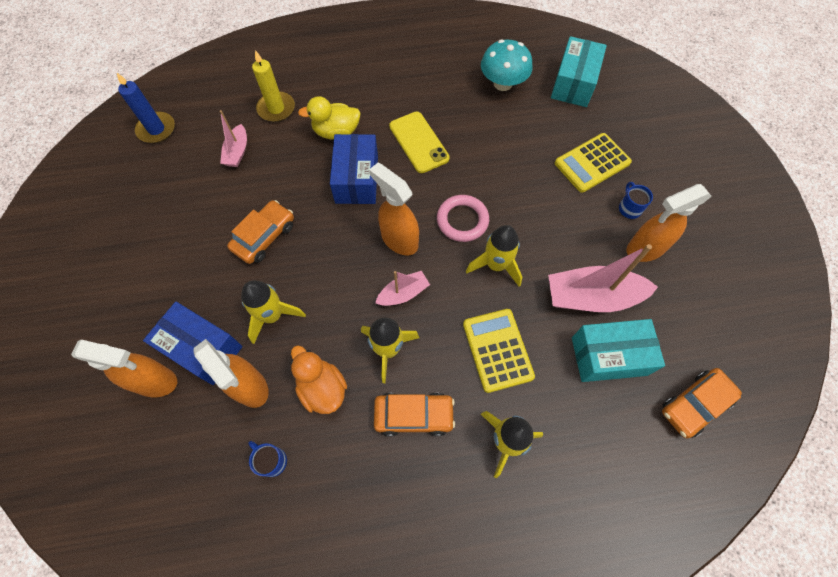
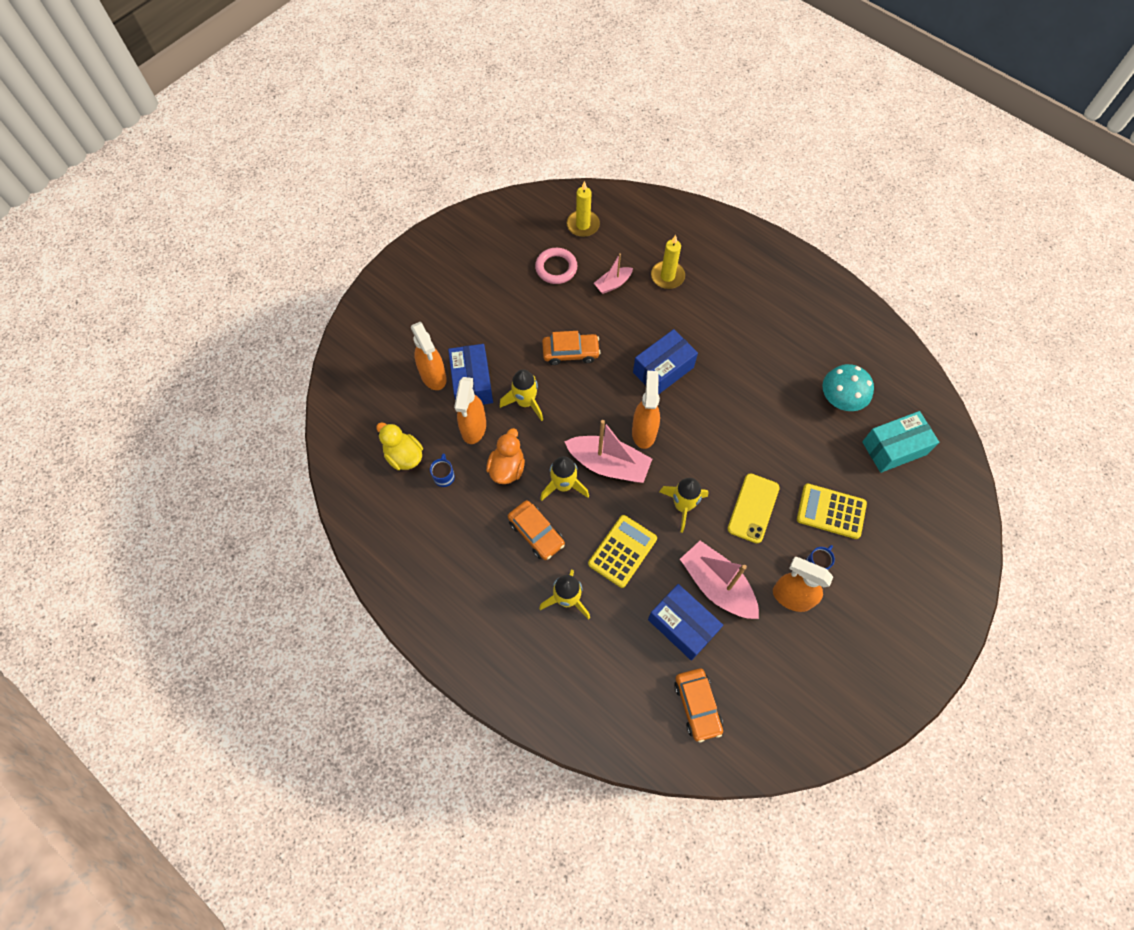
camera: 50 degrees right, 0 degrees up
blue candle [117,73,175,143] -> yellow candle [567,181,600,237]
yellow duck [298,96,361,140] -> yellow duck moved to [376,422,423,470]
pink boat [375,271,430,306] -> pink boat [564,420,652,483], size x1.84
yellow phone [389,112,450,173] -> yellow phone moved to [728,473,780,543]
pink ring [437,195,489,242] -> pink ring moved to [535,248,577,284]
turquoise box [572,319,665,382] -> blue box [648,584,723,661]
orange car [662,368,742,439] -> orange car turned 120 degrees counterclockwise [674,668,723,743]

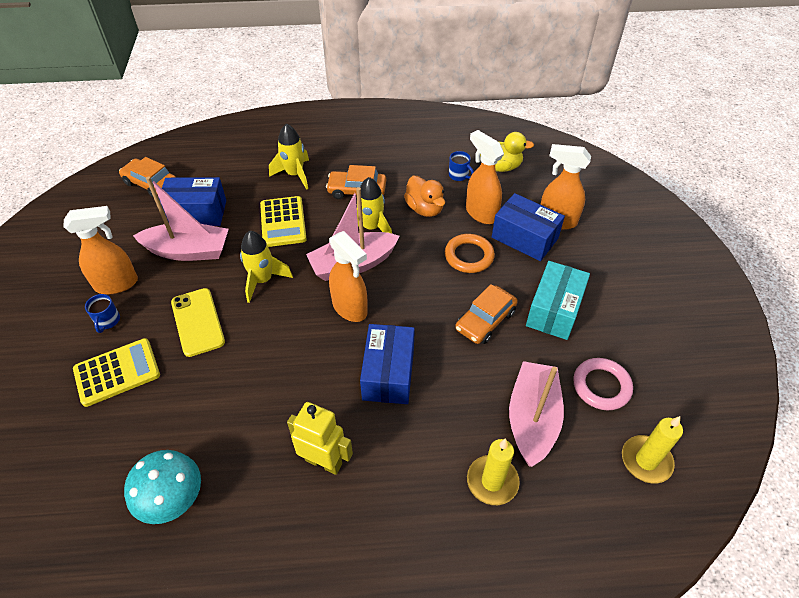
camera: 135 degrees right, 15 degrees down
yellow rocket [500,369,543,421] -> orange ring [445,234,495,273]
pink boat [594,253,633,294] -> pink boat [509,361,564,467], size x1.84
turquoise box [862,411,939,473] -> turquoise box moved to [526,261,590,340]
none -> yellow robot [287,402,353,475]

